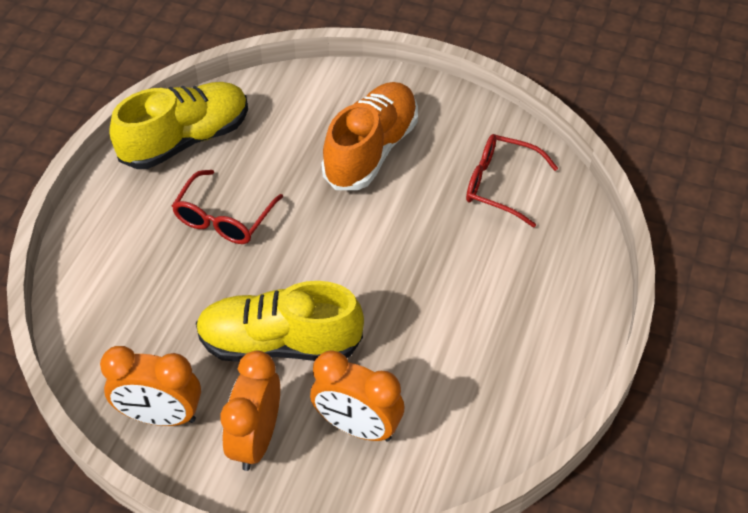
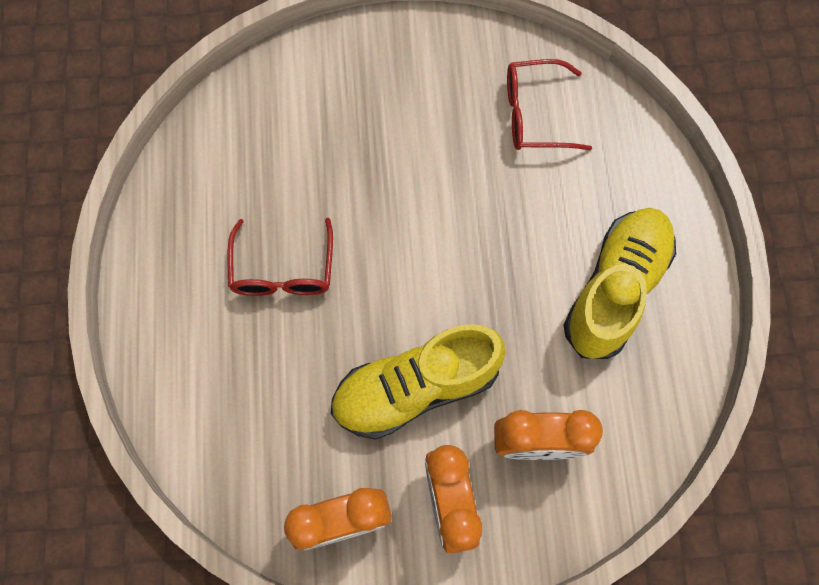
camera: 25 degrees left, 20 degrees up
yellow shoe [109,82,248,169] -> yellow shoe moved to [563,208,676,359]
orange shoe [321,82,418,190] -> none

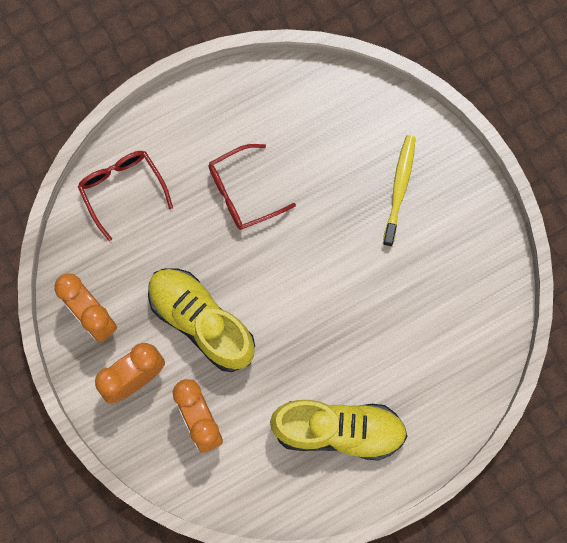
camera: 65 degrees right, 5 degrees up
red glasses [507,59,592,151] -> red glasses moved to [78,151,173,241]
none -> yellow toothbrush [383,135,416,247]

